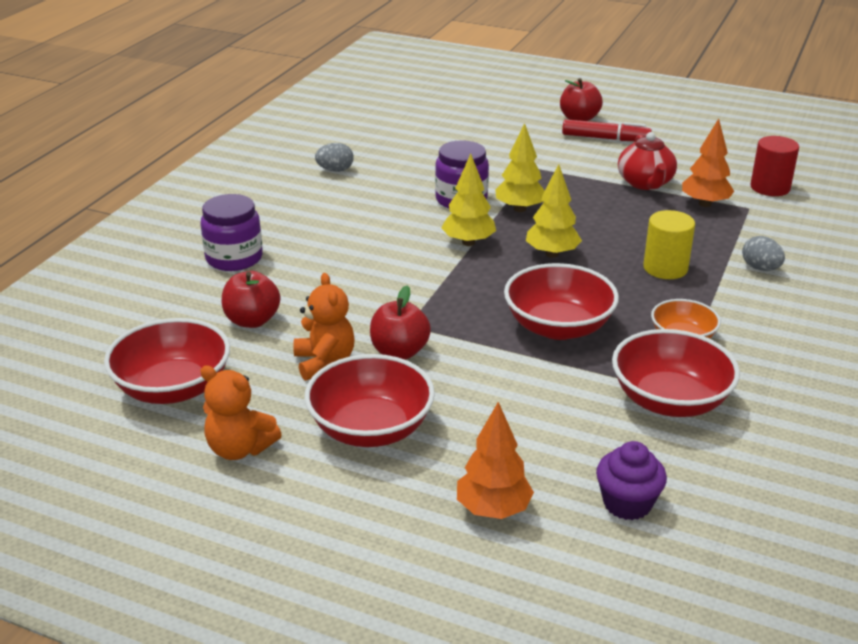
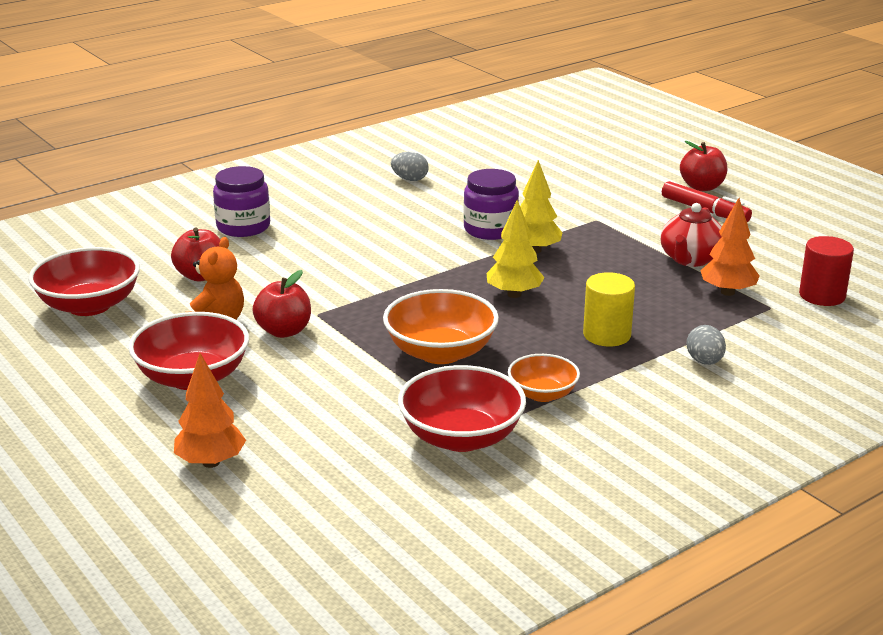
camera: 30 degrees right, 5 degrees down
orange teddy bear [200,365,282,460] -> none
yellow tree [441,154,496,246] -> none
red bowl [504,263,619,340] -> orange bowl [383,289,499,364]
purple cupcake [596,441,667,520] -> none

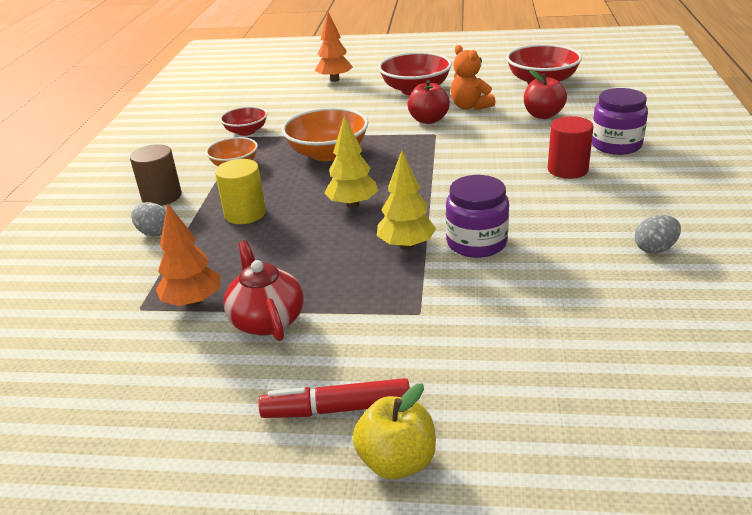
camera: 135 degrees right, 5 degrees up
red bowl [398,365,526,452] -> red bowl [220,106,267,136], size x0.60
red apple [680,141,727,191] -> yellow apple [353,384,436,479]
red cylinder [799,236,854,306] -> red cylinder moved to [548,116,594,179]
none -> brown cylinder [130,144,182,206]

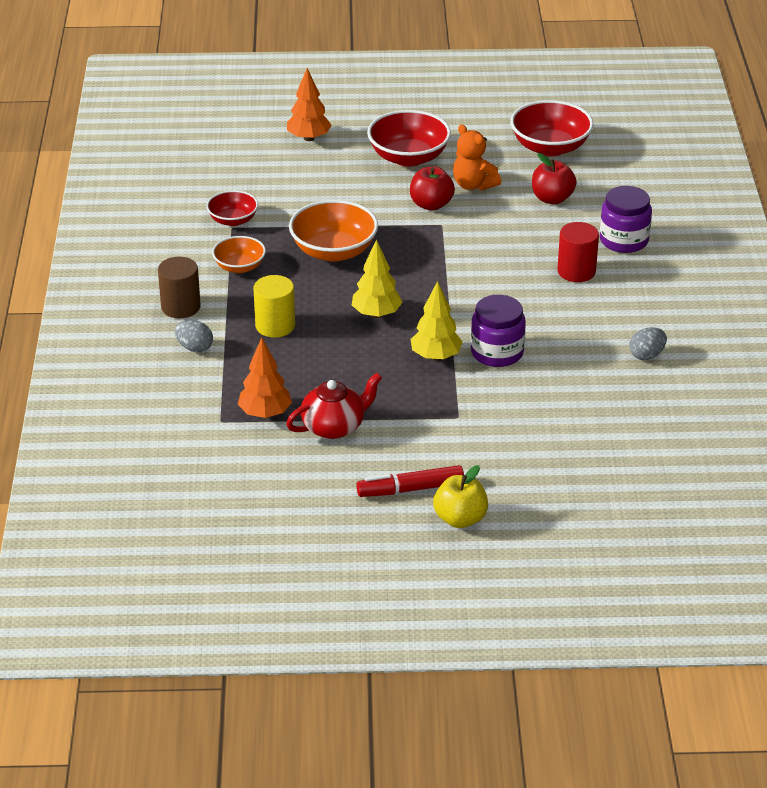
camera: 10 degrees left, 5 degrees up
red teapot [223,241,304,341] -> red teapot turned 90 degrees clockwise [286,373,382,439]

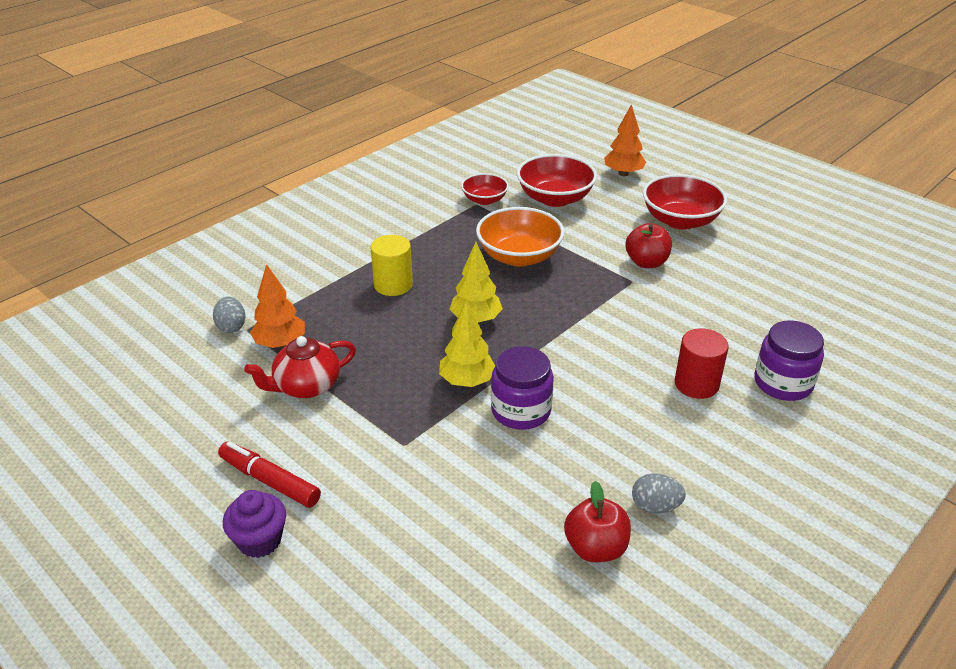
camera: 45 degrees right, 0 degrees up
brown cylinder [158,257,201,318] -> none
grey egg [175,320,213,353] -> grey egg moved to [213,297,246,333]
orange bowl [212,236,266,273] -> none
red teapot [286,373,382,439] -> red teapot turned 135 degrees clockwise [244,336,356,398]
yellow apple [433,465,488,528] -> purple cupcake [223,490,286,558]
orange teddy bear [453,124,501,191] -> none
red bowl [510,100,593,156] -> red bowl moved to [517,154,597,207]
red apple [532,153,577,204] -> red apple moved to [564,481,631,562]

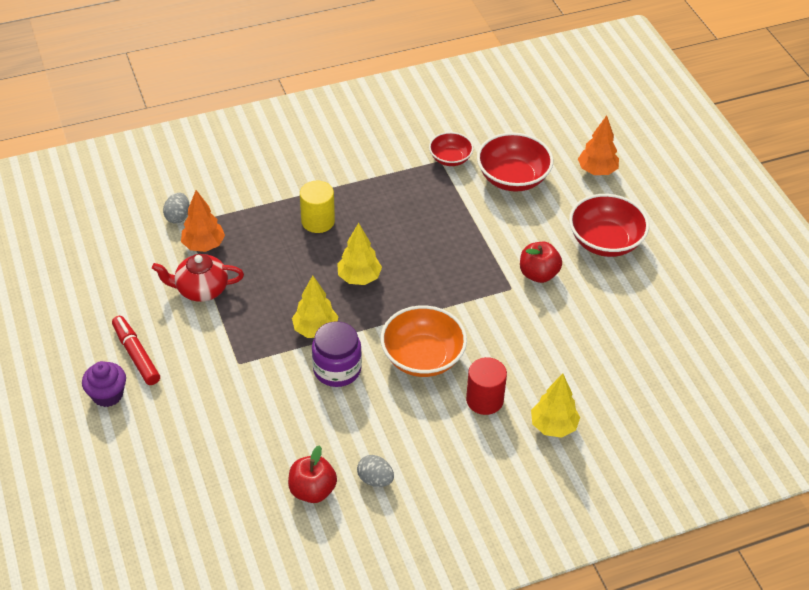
camera: 25 degrees right, 10 degrees up
orange bowl [476,207,564,267] -> orange bowl moved to [381,305,467,377]
purple jar [755,321,824,401] -> yellow tree [531,374,580,438]

